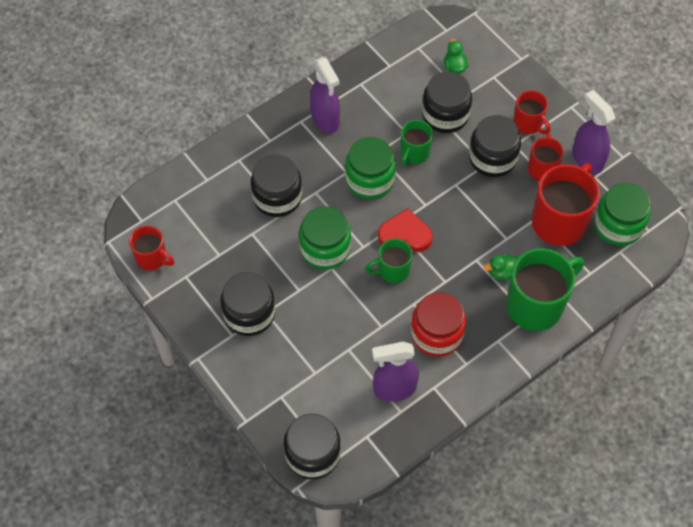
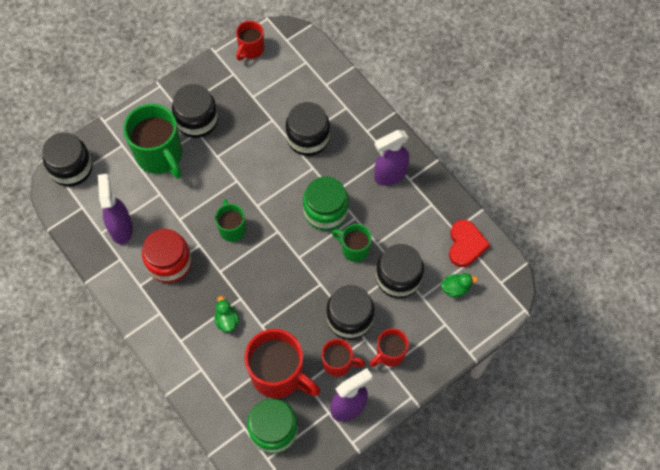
camera: 90 degrees right, 5 degrees up
green jar [299,206,351,270] -> none
red heart [378,208,433,252] -> red heart moved to [449,220,490,267]
green mug [506,248,584,331] -> green mug moved to [123,104,182,179]

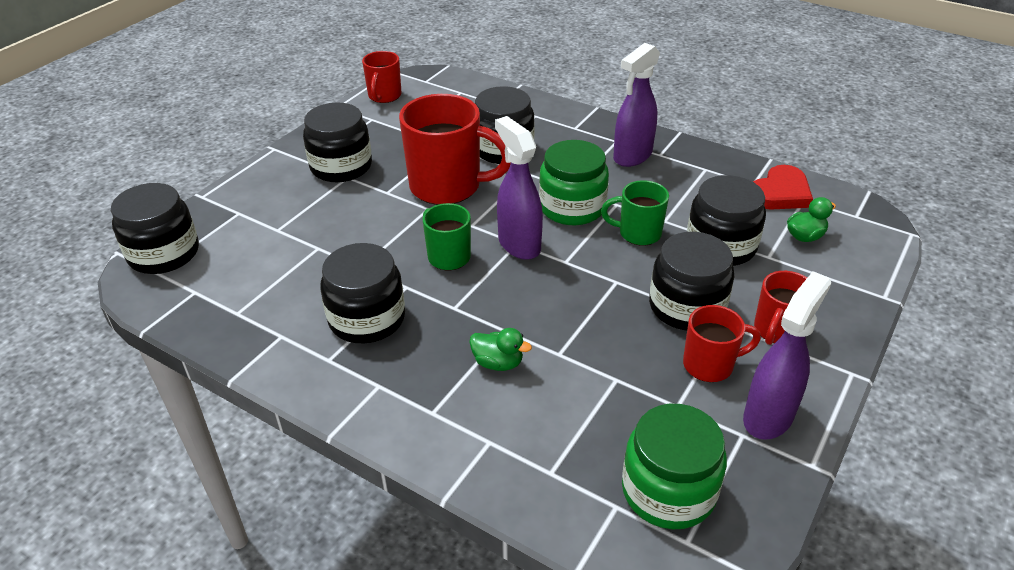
camera: 20 degrees left, 25 degrees down
purple spray bottle [98,174,133,244] -> purple spray bottle moved to [495,116,543,260]
green mug [123,104,182,179] -> none
red jar [142,229,192,283] -> black jar [320,243,405,343]
green duck [214,296,239,332] -> green duck turned 150 degrees clockwise [469,328,532,371]
red mug [244,329,320,398] -> red mug moved to [399,94,511,205]
red heart [449,220,490,267] -> red heart turned 60 degrees clockwise [753,165,813,209]

